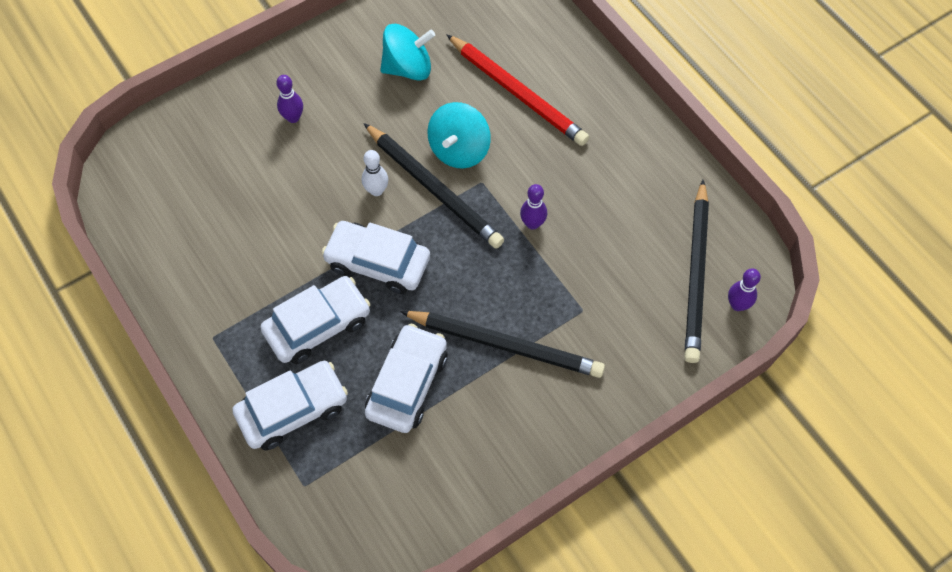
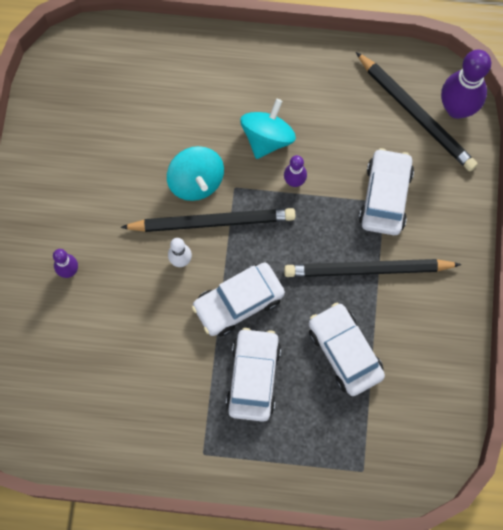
camera: 50 degrees left, 10 degrees up
white car [232,361,348,450] -> white car moved to [359,148,414,235]
turquoise spinning top [380,24,435,81] -> turquoise spinning top moved to [240,99,296,159]
black pencil [400,311,605,378] -> black pencil turned 150 degrees counterclockwise [284,259,462,277]
red pencil [446,34,589,146] -> none
purple bowling pin [728,268,761,311] -> purple bowling pin [441,50,491,119], size x1.93

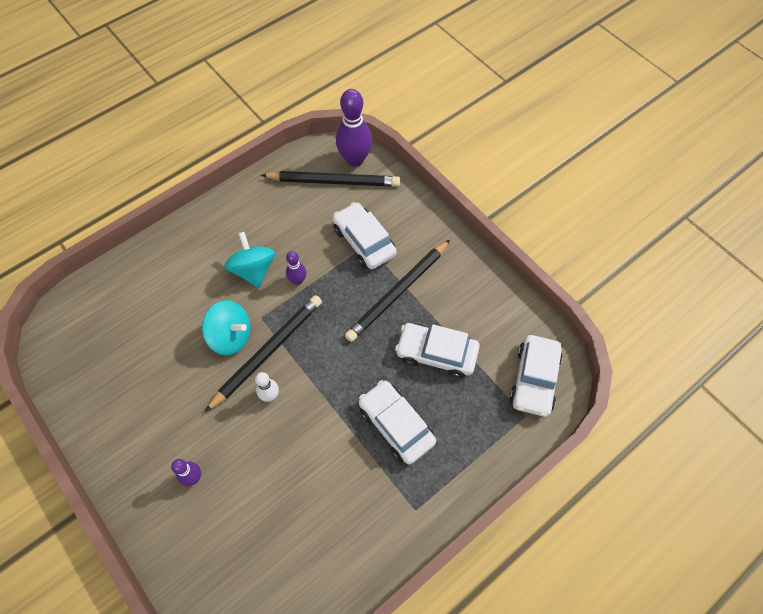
camera: 45 degrees left, 10 degrees down
white car [192,262,285,337] -> white car moved to [510,335,563,417]

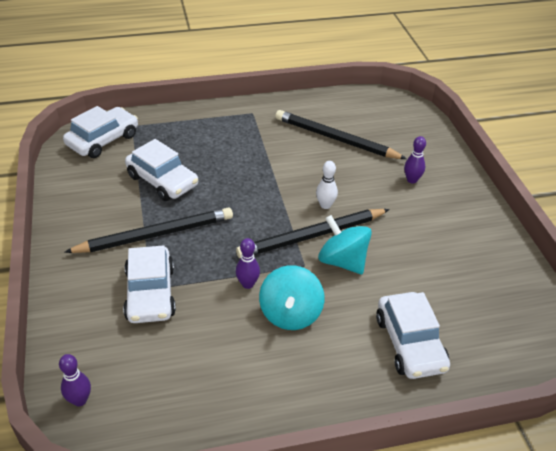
camera: 155 degrees left, 20 degrees down
black pencil [261,171,400,187] -> black pencil moved to [275,110,407,159]
purple bowling pin [336,89,372,167] -> purple bowling pin [59,354,91,406], size x0.52
white car [359,380,436,464] -> white car moved to [376,292,450,379]

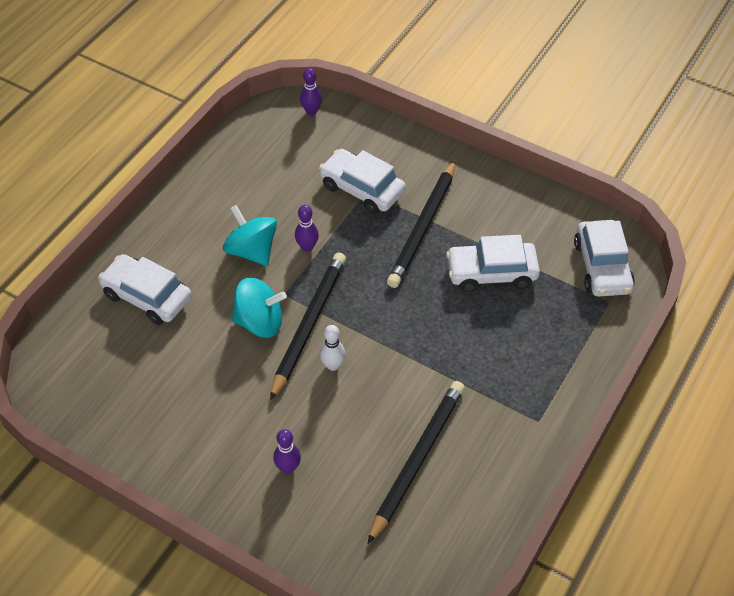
camera: 135 degrees right, 10 degrees up
black pencil [275,110,407,159] -> black pencil turned 45 degrees counterclockwise [368,381,465,544]

